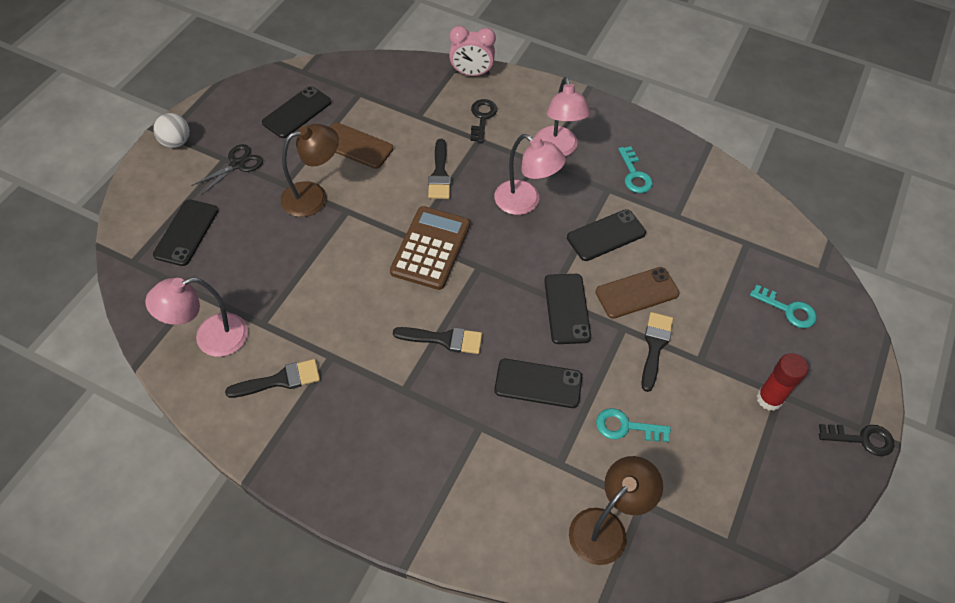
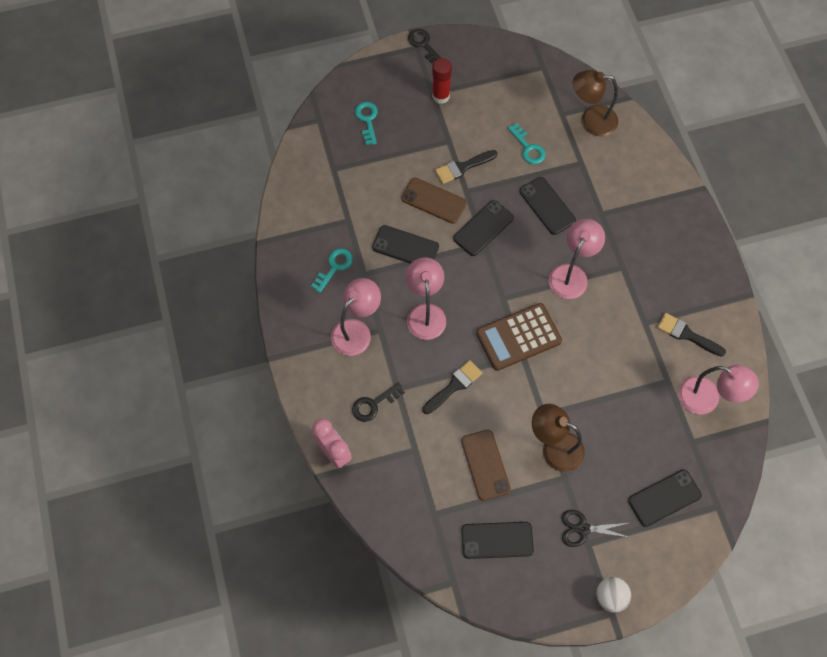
camera: 130 degrees left, 10 degrees up
black brush [393,327,482,354] -> pink lamp [548,219,605,299]

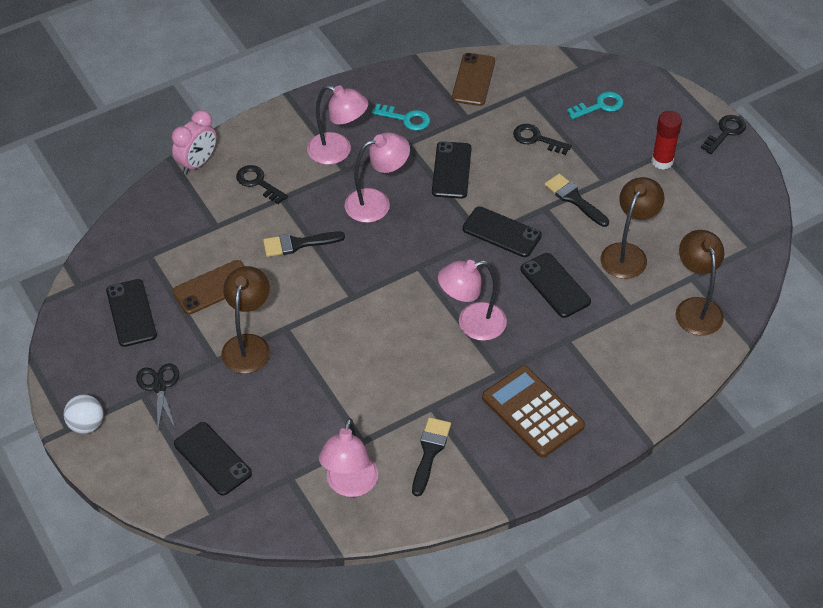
camera: 75 degrees right, 15 degrees down
brown phone [401,178,467,224] -> brown phone moved to [452,53,495,106]
black brush [422,360,482,414] -> black brush turned 135 degrees clockwise [263,231,345,257]
brown calculator [476,303,562,371] -> brown calculator moved to [482,366,585,458]
turquoise key [508,123,546,164] -> brown lamp [601,177,665,279]
black phone [519,177,576,235] -> black phone turned 75 degrees counterclockwise [520,253,591,318]
pink lamp [548,219,605,299] -> pink lamp turned 150 degrees clockwise [438,260,507,341]
none -> black key [513,124,572,155]

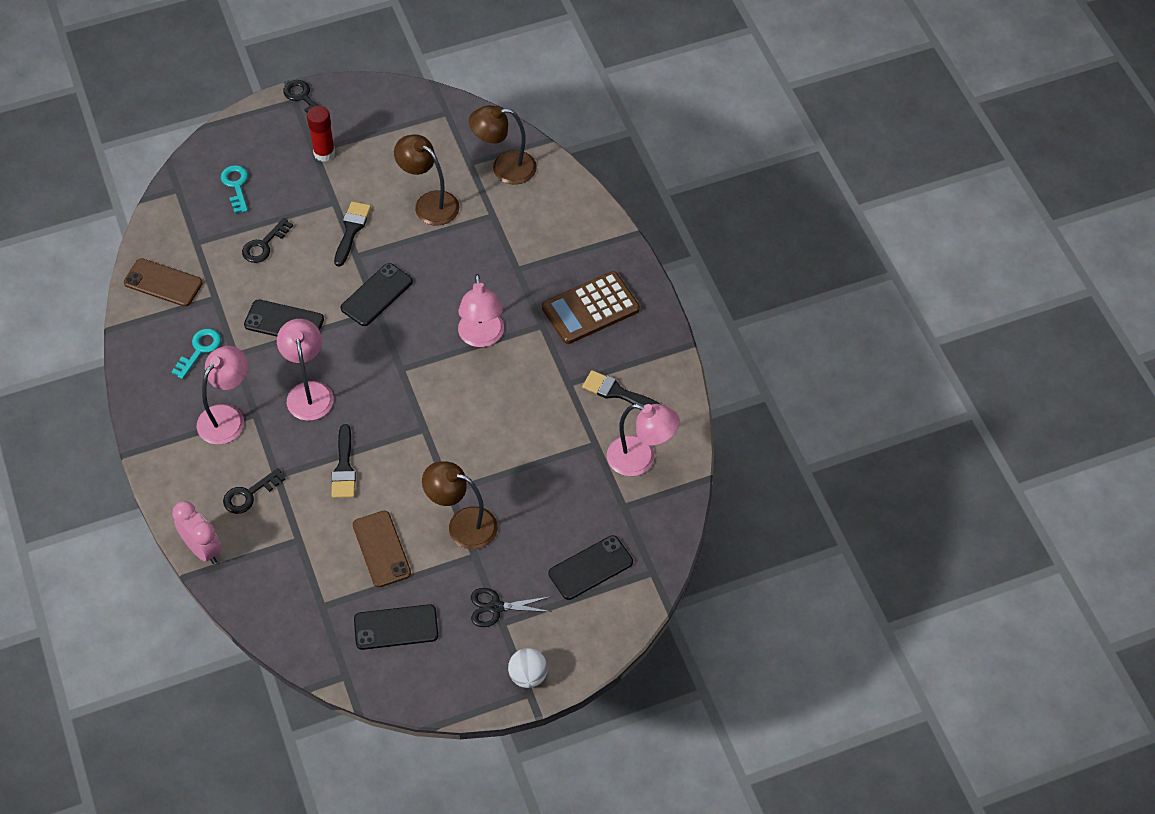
camera: 80 degrees left, 5 degrees up
black phone [520,253,591,318] -> none
black brush [545,173,609,227] -> black brush turned 135 degrees clockwise [334,201,371,267]

